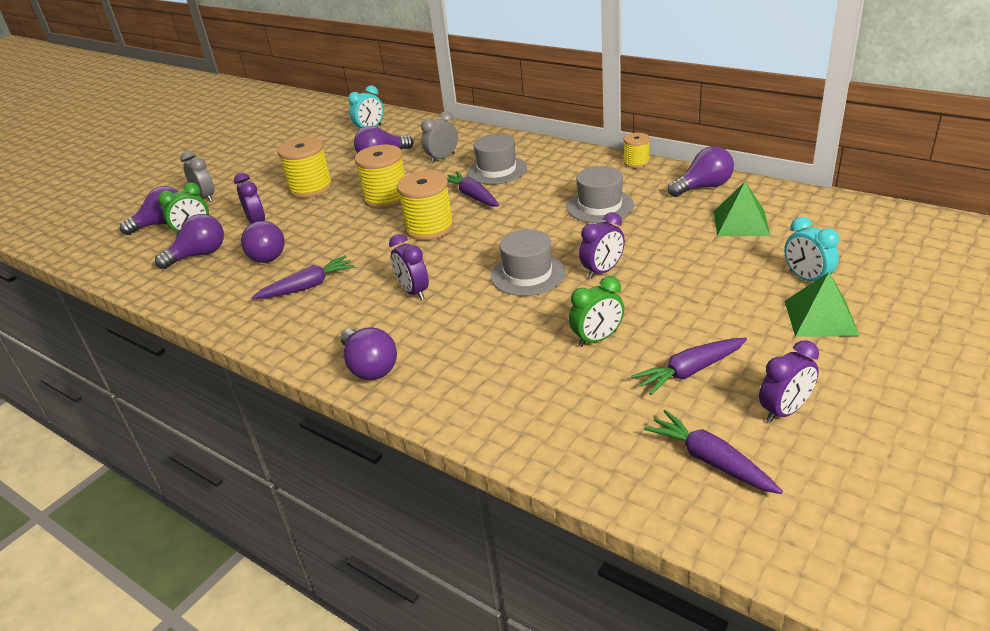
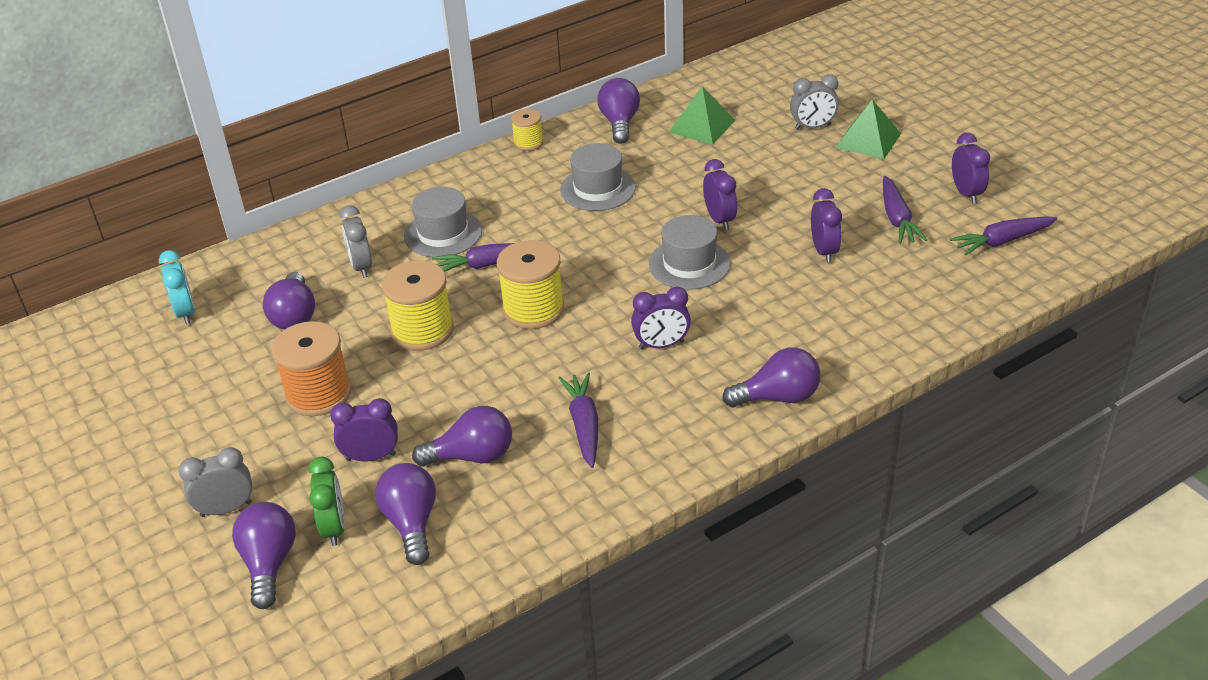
camera: 70 degrees left, 5 degrees up
yellow spool [278,137,333,198] -> orange spool [272,321,351,416]
green clock [569,276,624,347] -> purple clock [811,188,842,263]
turquoise clock [784,217,839,282] -> grey clock [790,74,839,130]

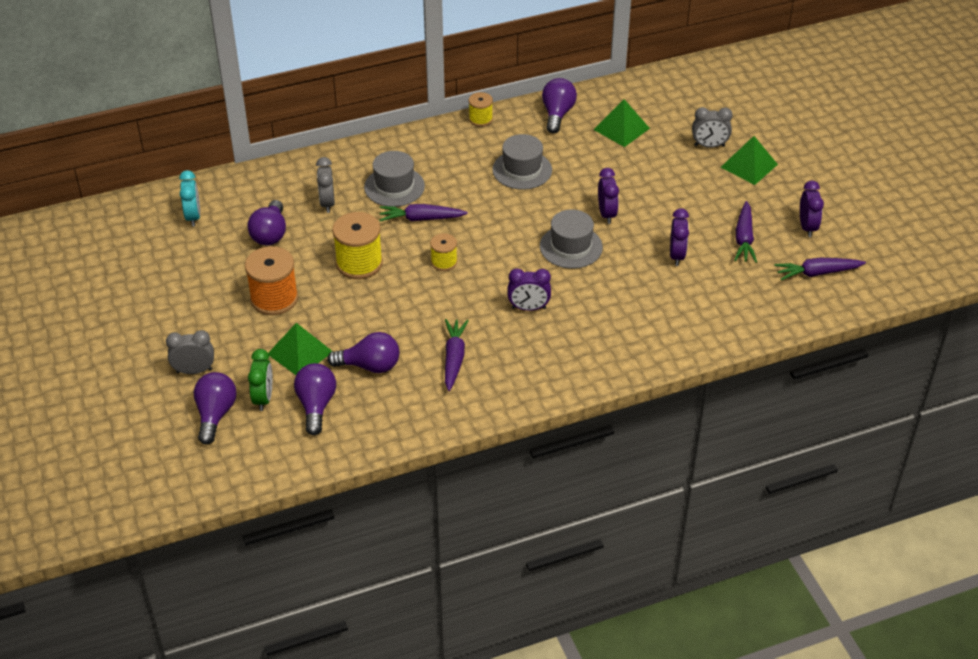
camera: 10 degrees right, 5 degrees up
purple clock [330,398,398,462] -> green pyramid [268,323,332,375]
yellow spool [497,240,564,329] -> yellow spool [430,233,457,271], size x0.56
purple light bulb [722,347,820,408] -> none

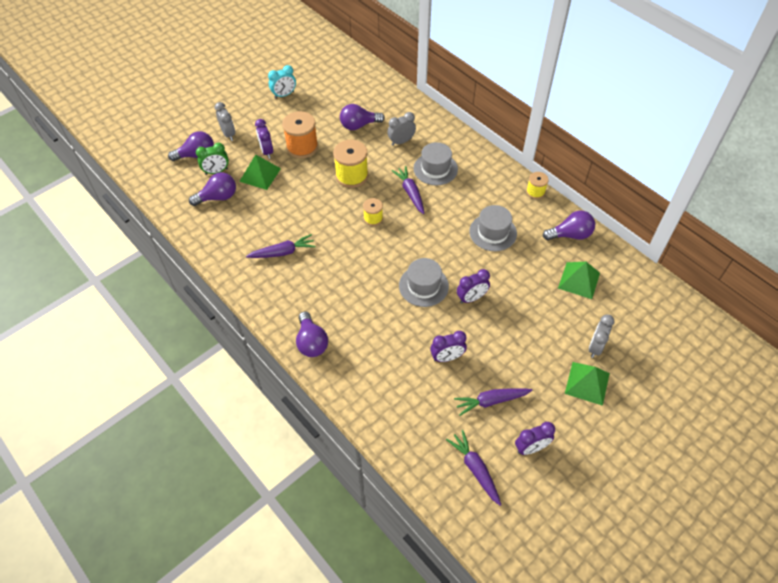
camera: 70 degrees right, 10 degrees up
turquoise clock [179,170,200,227] -> turquoise clock moved to [268,65,296,99]
purple light bulb [327,332,399,373] -> purple light bulb moved to [296,311,328,357]
purple clock [508,269,551,311] -> purple clock moved to [255,119,273,159]
grey clock [692,107,733,148] -> grey clock turned 45 degrees clockwise [589,315,615,358]

